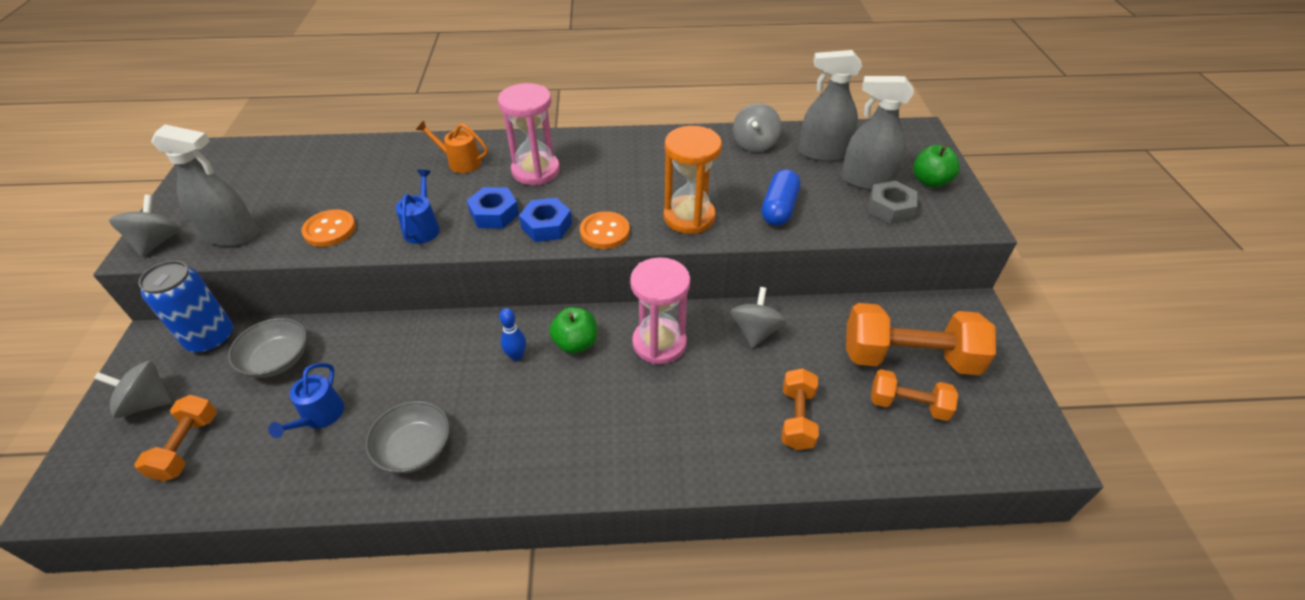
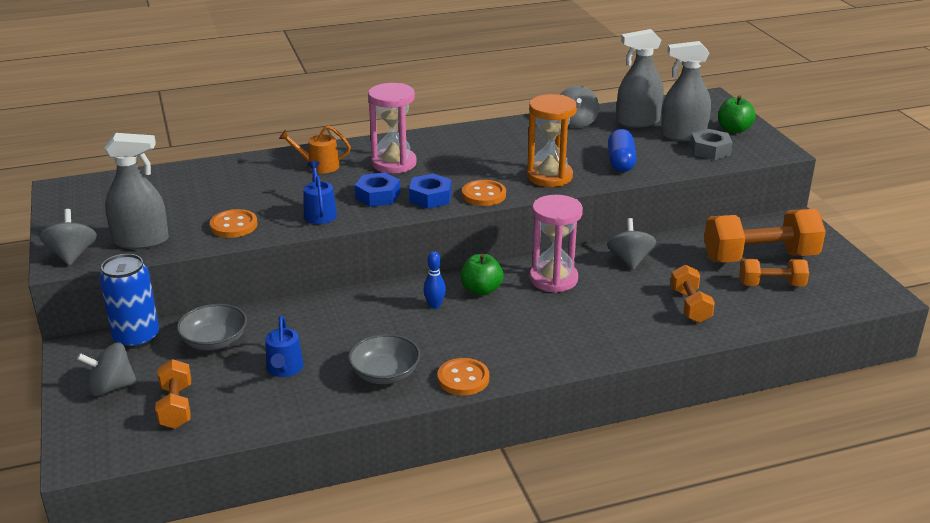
camera: 15 degrees left, 15 degrees down
none -> orange button [438,358,489,395]

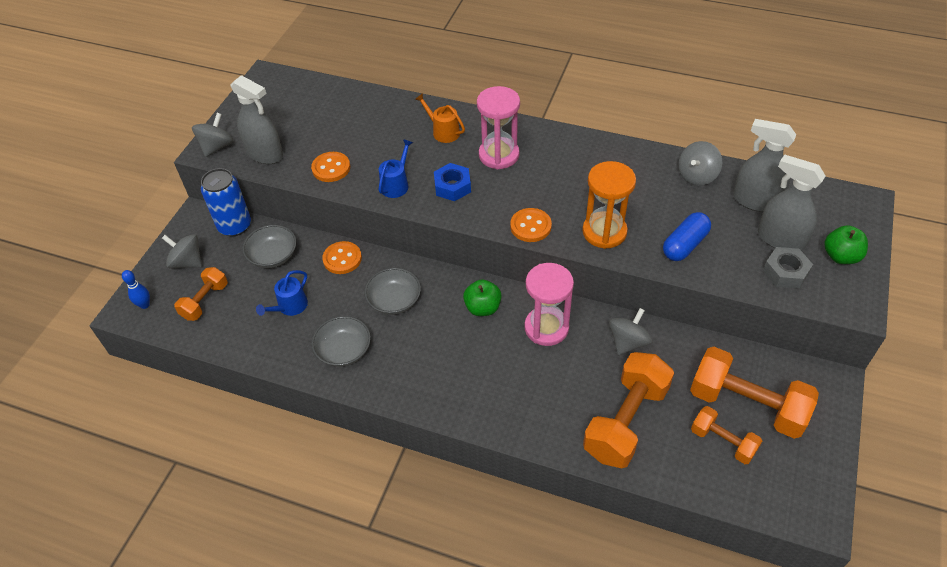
camera: 40 degrees right, 20 degrees up
blue nut [409,174,451,209] -> none
blue bowling pin [423,251,446,309] -> blue bowling pin moved to [122,270,150,309]
orange button [438,358,489,395] -> orange button moved to [322,241,362,274]
orange dumbbell [670,265,715,323] -> orange dumbbell [583,352,674,468], size x1.80
none -> grey bowl [364,268,421,315]

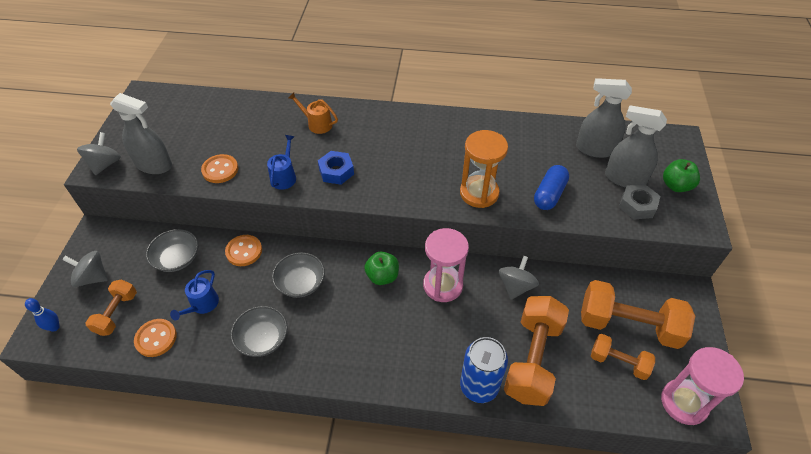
camera: 15 degrees left, 0 degrees up
blue can [201,168,251,236] -> blue can moved to [460,337,508,403]
pink hourglass [477,86,520,169] -> pink hourglass moved to [661,347,744,425]
orange button [510,208,552,242] -> orange button moved to [134,319,177,357]
grey spinning top [678,141,722,186] -> none

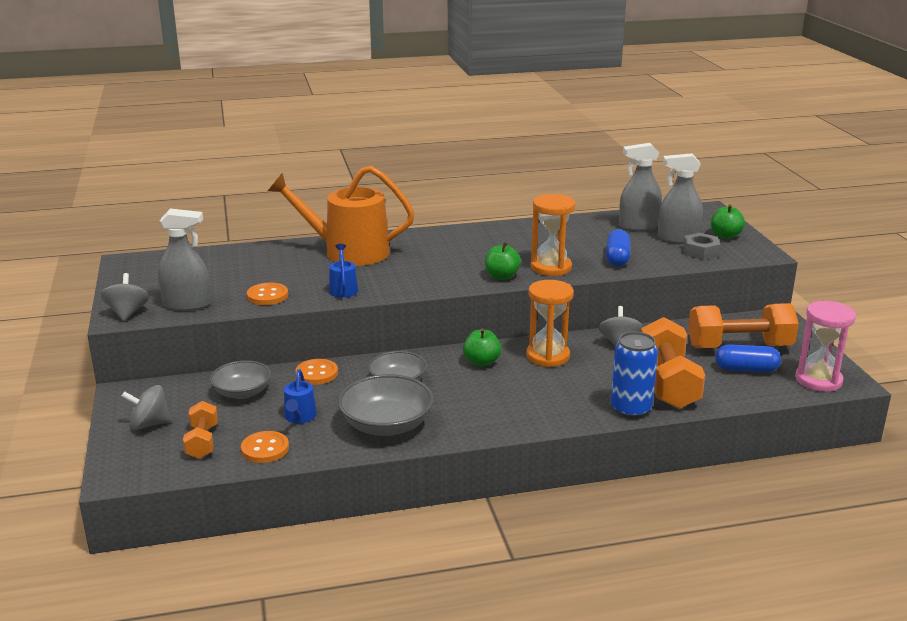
camera: 20 degrees left, 25 degrees down
blue bowling pin [25,298,60,332] -> none
grey bowl [231,306,288,357] -> grey bowl [338,374,434,436], size x1.50
orange watering can [288,92,338,134] -> orange watering can [268,165,414,266], size x2.33
blue nut [318,151,354,185] -> none
pink hourglass [423,228,469,302] -> orange hourglass [526,280,574,367]
orange dumbbell [591,334,655,380] -> blue capsule [716,344,781,372]
none -> green apple [485,242,521,280]

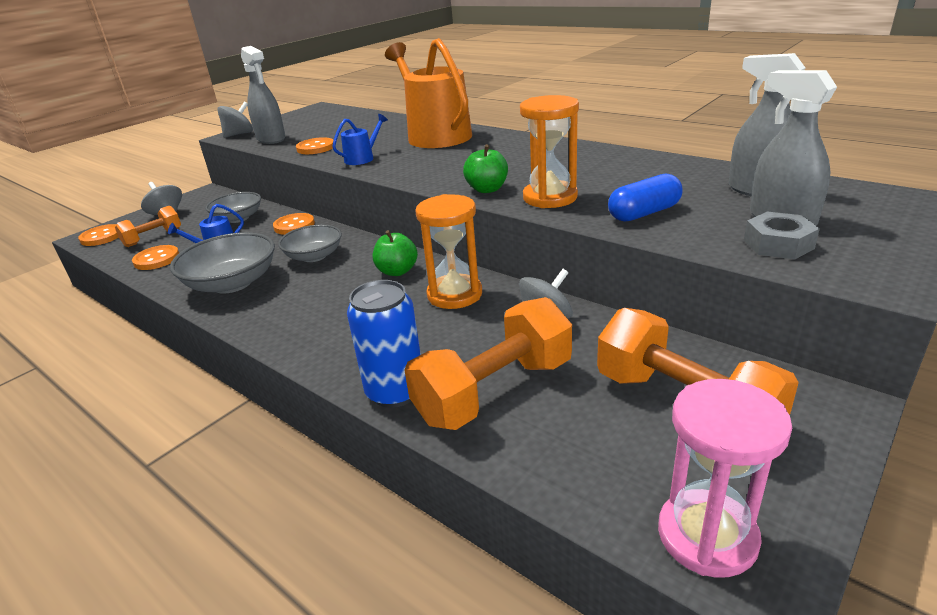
camera: 55 degrees right, 5 degrees up
green apple [711,204,745,239] -> none
blue capsule [716,344,781,372] -> none
none -> orange button [78,224,119,246]

